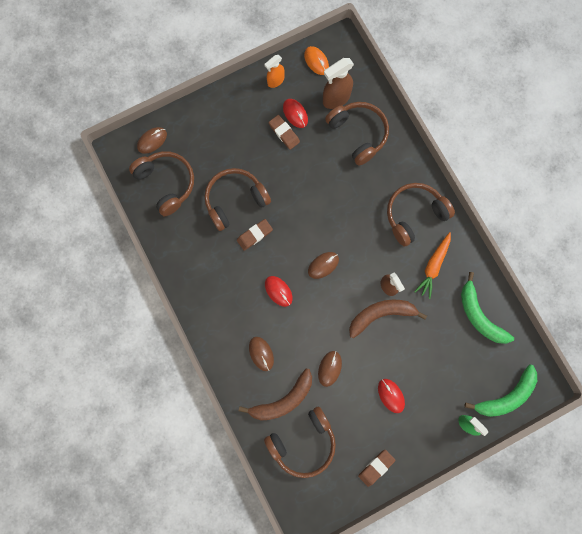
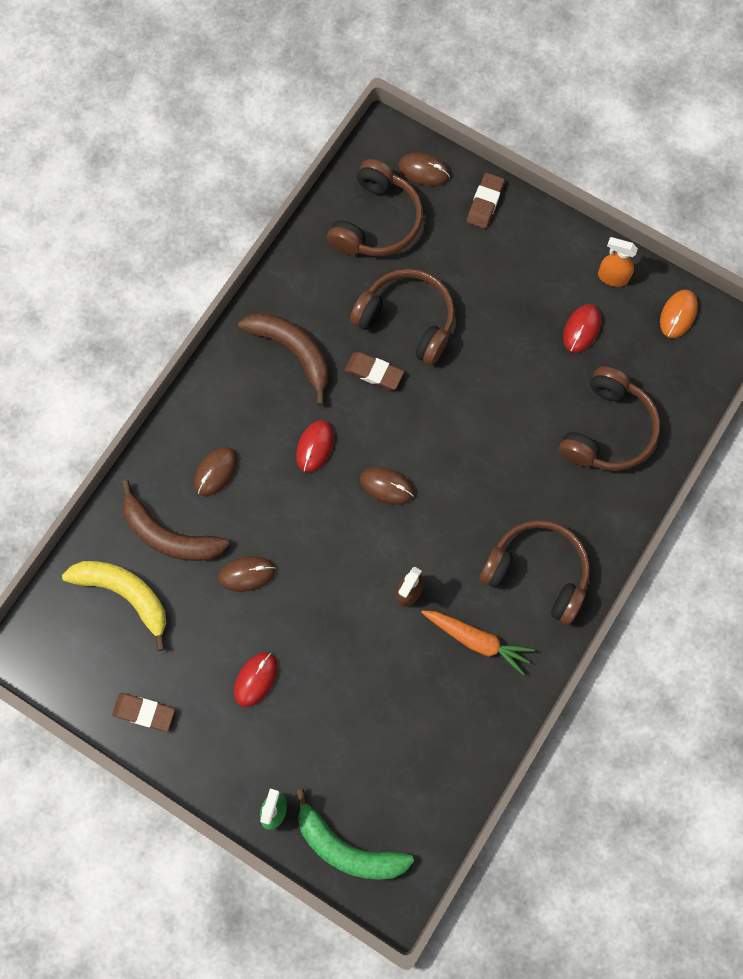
camera: 60 degrees right, 5 degrees down
brown headphones [264,407,336,478] -> yellow banana [62,561,166,651]
brown eraser [269,115,300,150] -> brown eraser moved to [467,173,505,229]
brown spray bottle [323,58,354,109] -> none
brown banana [349,300,427,338] -> brown banana moved to [238,312,329,406]
orange carrot [414,232,451,299] -> orange carrot turned 150 degrees counterclockwise [421,610,535,676]
green banana [461,272,514,344] -> none

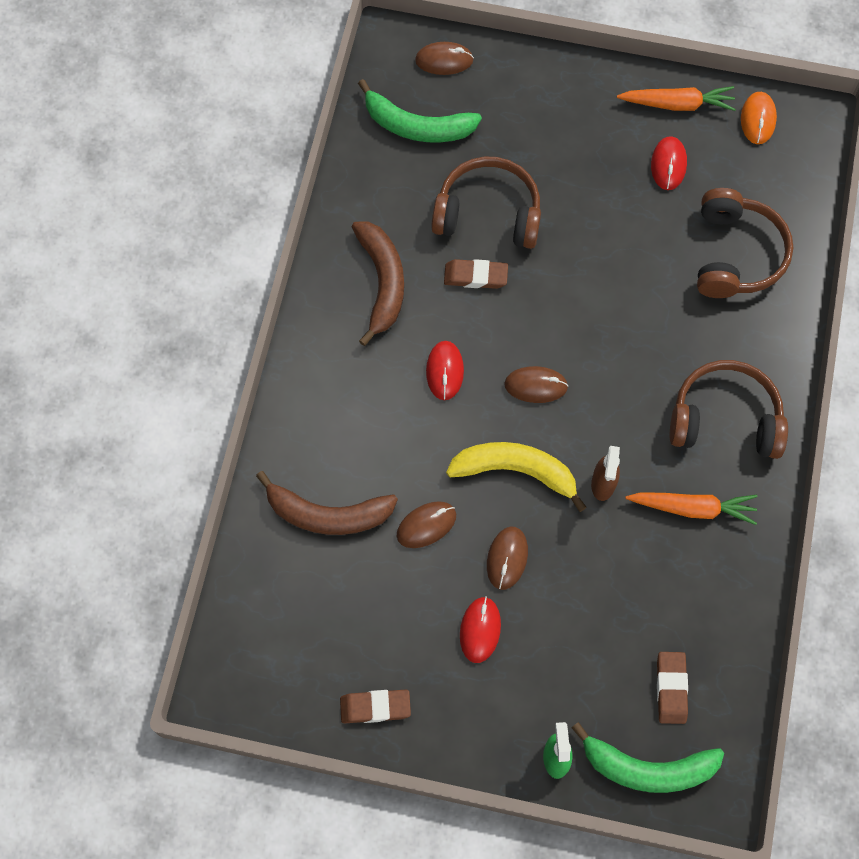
camera: 20 degrees left, 5 degrees down
yellow banana [62,561,166,651] -> yellow banana moved to [446,442,587,512]
brown mouse [194,447,238,496] -> brown mouse moved to [487,527,528,590]
brown banana [238,312,329,406] -> brown banana turned 60 degrees clockwise [352,222,404,346]
brown headphones [327,159,423,256] -> green banana [358,79,482,143]
brown eraser [467,173,505,229] -> brown eraser moved to [657,652,688,724]
orange spray bottle [598,237,638,287] -> orange carrot [617,86,736,111]

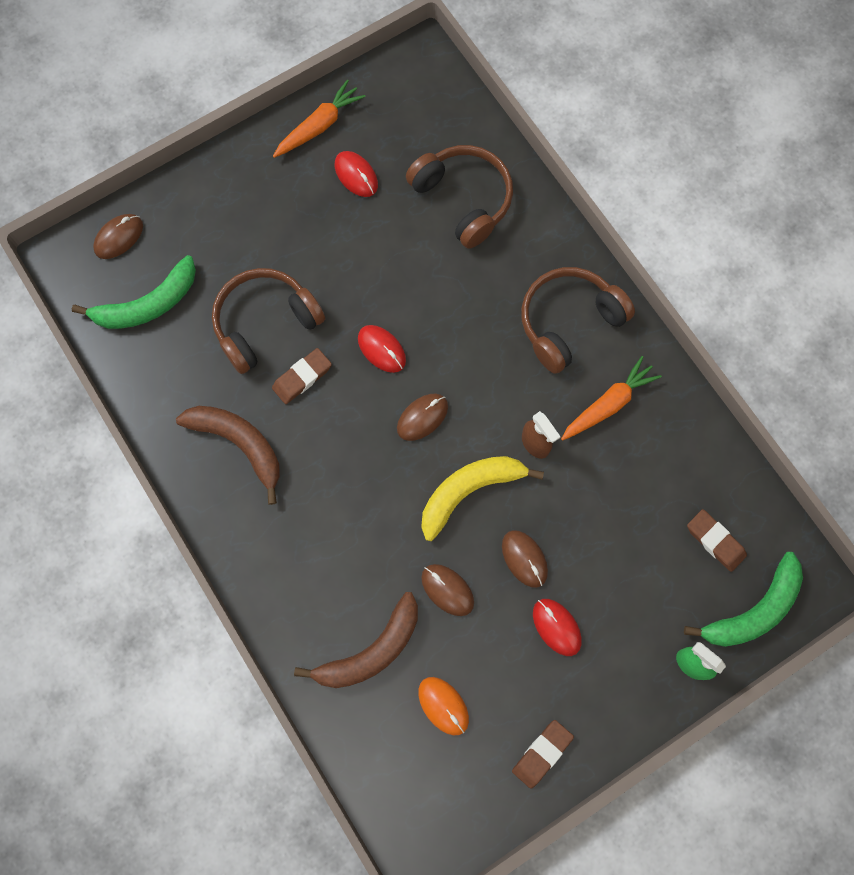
camera: 45 degrees left, 5 degrees up
brown mouse [397,501,456,548] -> brown mouse turned 60 degrees counterclockwise [421,564,474,616]
red mouse [426,341,464,400] -> red mouse moved to [358,325,406,373]
orange mouse [741,92,777,144] -> orange mouse moved to [418,677,469,735]

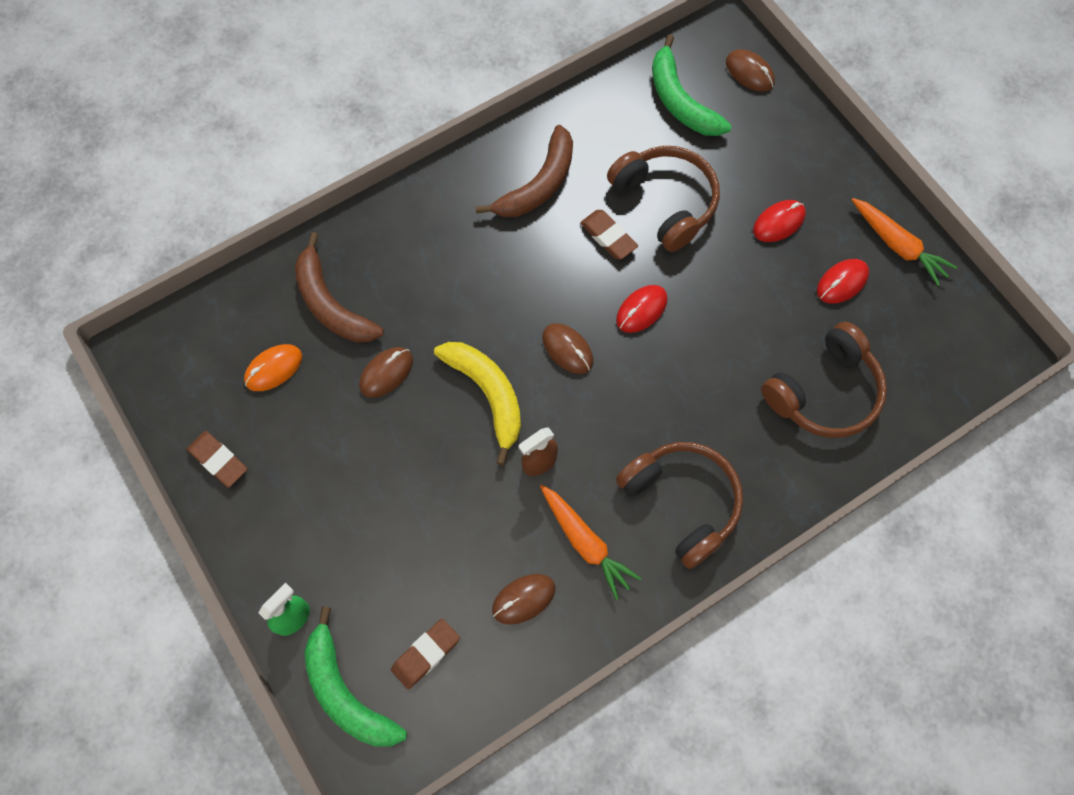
camera: 90 degrees right, 5 degrees down
brown mouse [502,530,548,588] -> brown mouse moved to [492,574,555,624]
red mouse [533,599,582,656] -> red mouse moved to [753,200,806,242]

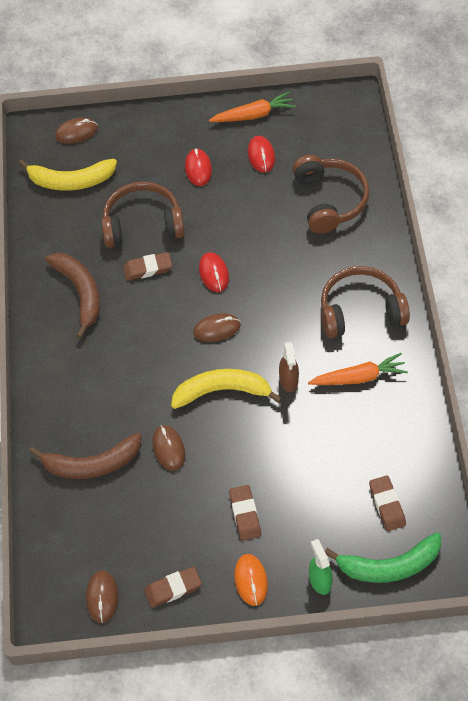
camera: 60 degrees left, 10 degrees down
orange mouse [244,344,302,391] -> orange mouse moved to [234,554,268,606]
brown mouse [492,574,555,624] -> brown mouse moved to [86,570,119,623]
green banana [652,34,732,136] -> yellow banana [18,159,117,191]
none -> brown eraser [229,485,261,541]

